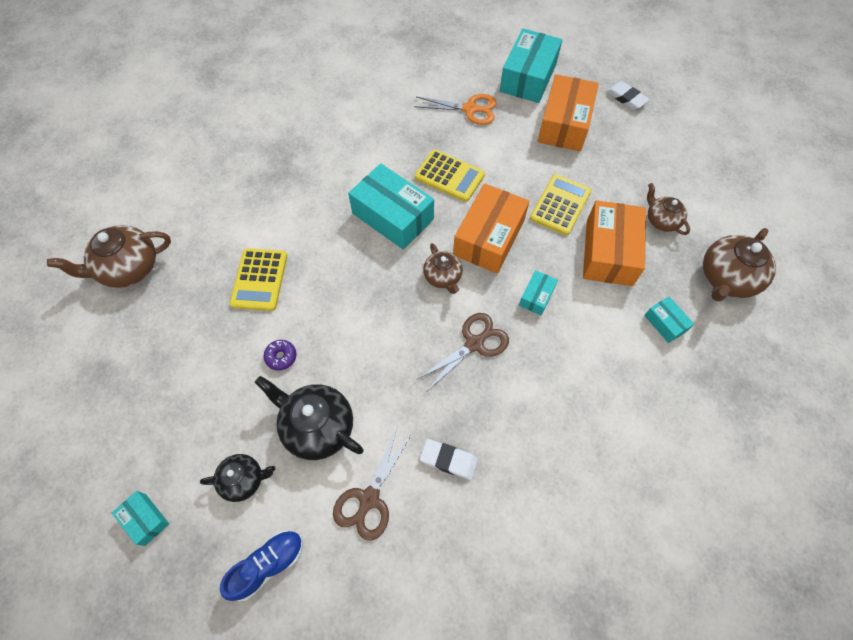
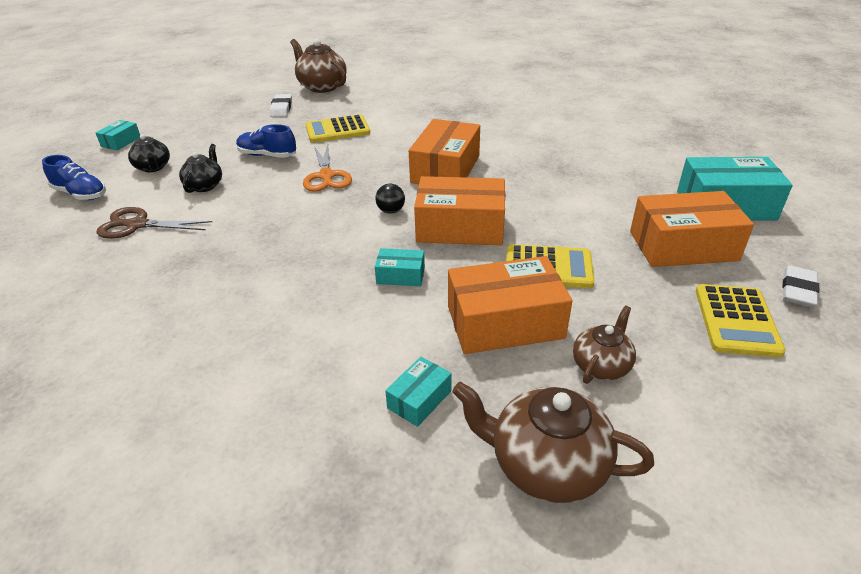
camera: 70 degrees right, 25 degrees down
black teapot [255,376,364,460] -> black teapot [179,144,222,193], size x0.60
purple donut [264,340,296,371] -> blue shoe [236,124,296,158]
turquoise box [348,164,434,250] -> orange box [409,119,480,184]
orange scissors [414,94,497,125] -> orange scissors moved to [303,144,352,192]
yellow calculator [415,150,485,202] -> yellow calculator moved to [696,284,786,358]
brown scissors [416,313,509,391] -> none
white eraser [420,439,478,480] -> white eraser moved to [269,94,292,117]
brown teapot [423,243,463,294] -> black ball [375,184,405,213]

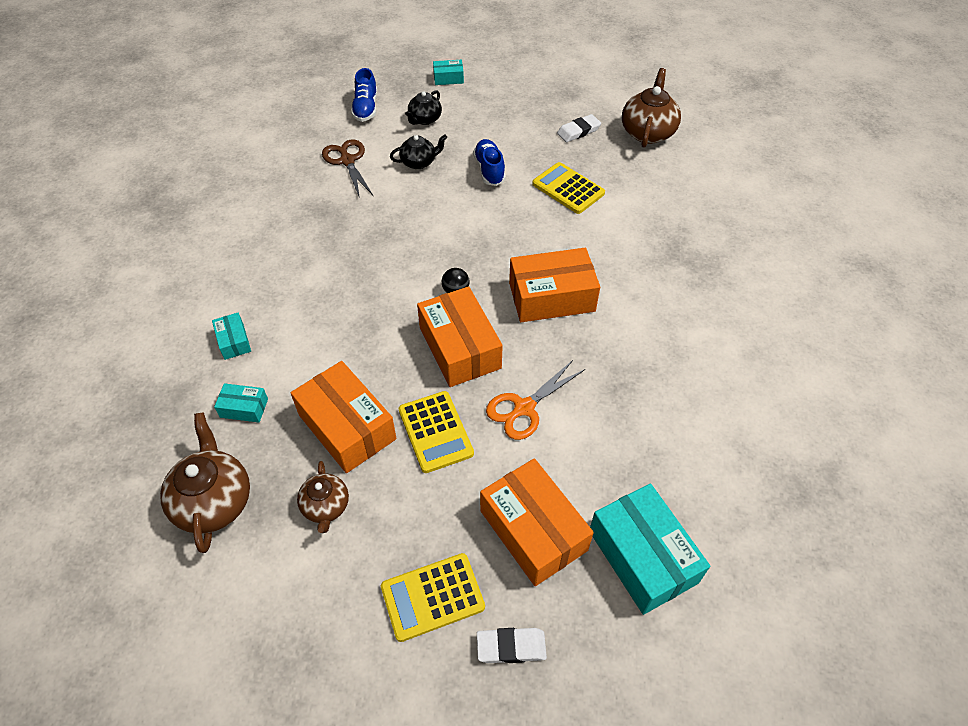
camera: 60 degrees right, 15 degrees up
orange scissors [303,144,352,192] -> orange scissors moved to [486,360,585,440]
turquoise box [375,248,425,286] -> turquoise box moved to [212,313,251,360]
brown teapot [573,305,636,384] -> brown teapot turned 75 degrees clockwise [297,461,349,533]

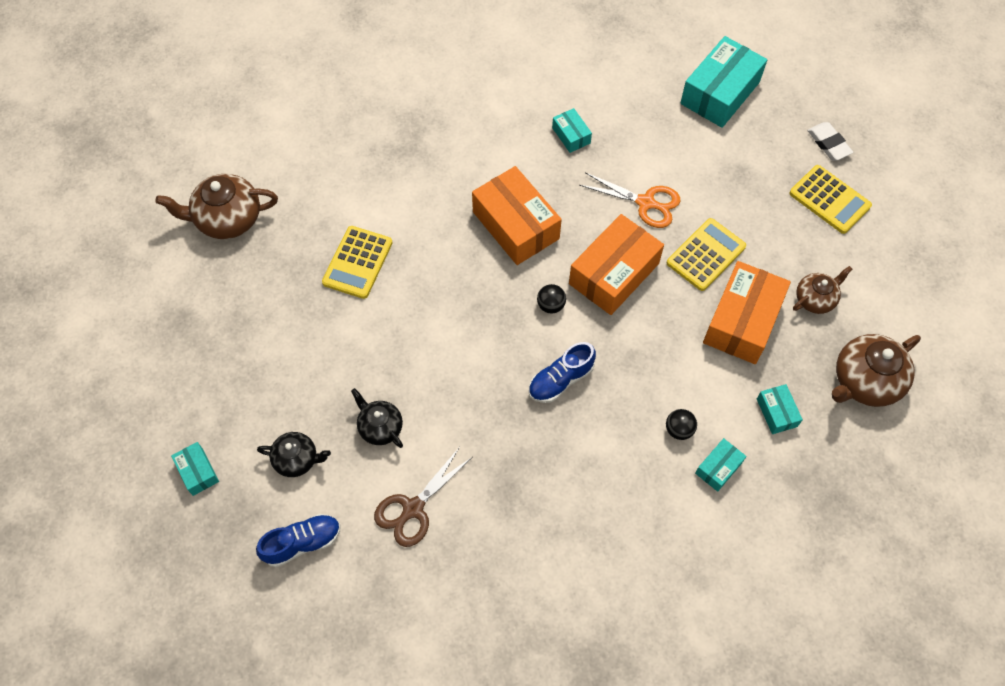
camera: 115 degrees left, 10 degrees up
blue shoe [473,139,506,186] -> blue shoe moved to [528,342,596,403]
orange box [480,458,594,586] -> none
white eraser [557,114,601,142] -> none
none -> turquoise box [552,108,592,153]
none -> black ball [666,409,697,440]

